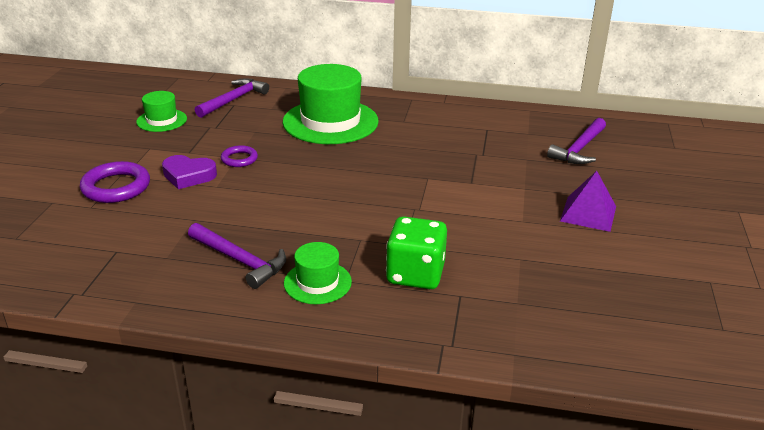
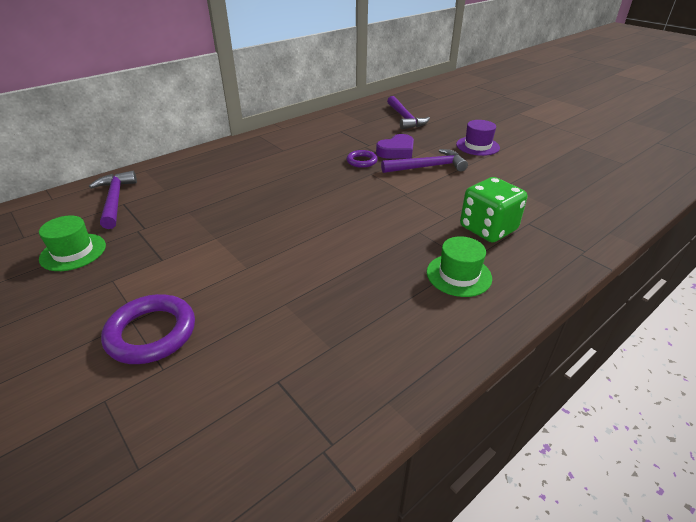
camera: 50 degrees left, 5 degrees up
purple heart [162,155,217,189] -> purple heart moved to [376,134,414,159]
purple hammer [188,223,286,289] -> purple hammer moved to [381,149,468,173]
purple ring [221,145,258,167] -> purple ring moved to [347,150,378,168]
green hat [283,64,379,144] -> none
purple pyramid [560,171,616,232] -> purple hat [456,120,500,156]

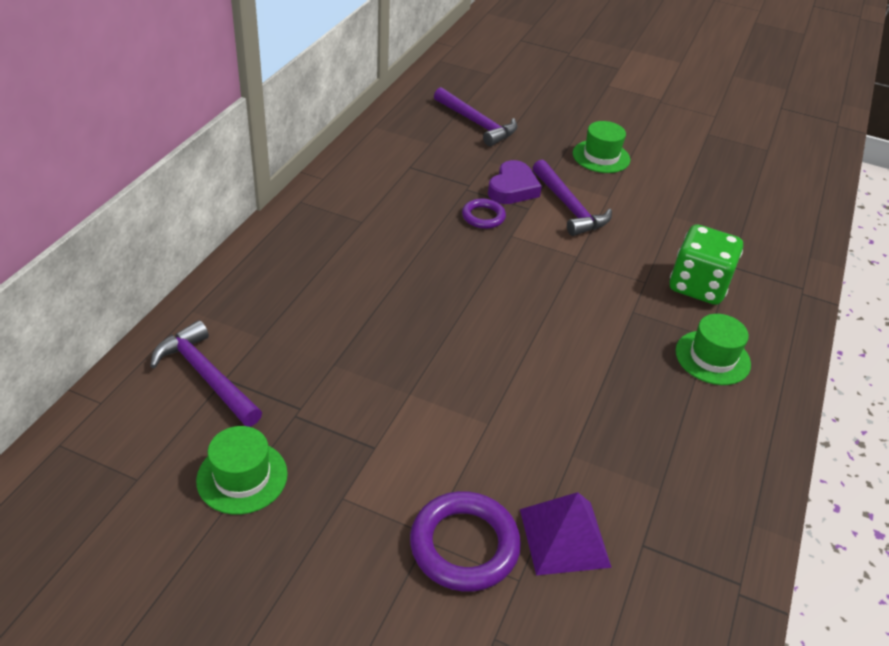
camera: 30 degrees left, 5 degrees up
purple hammer [381,149,468,173] -> purple hammer turned 105 degrees clockwise [533,159,612,236]
purple hat [456,120,500,156] -> green hat [573,121,630,173]
none -> purple pyramid [520,492,612,575]

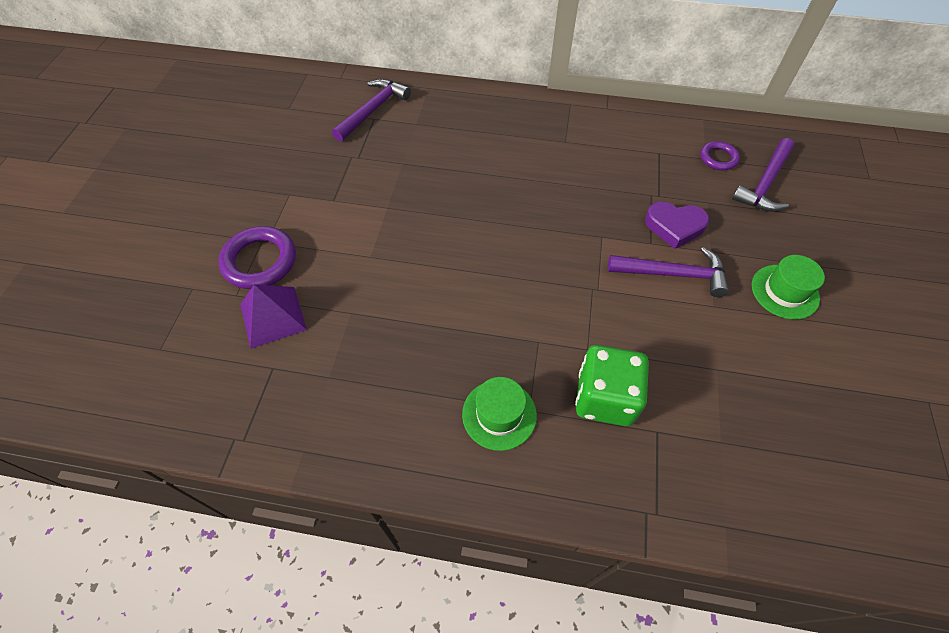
camera: 80 degrees right, 15 degrees up
green hat [196,426,288,515] -> none
purple ring [462,199,506,229] -> purple ring moved to [700,141,740,170]
purple hammer [533,159,612,236] -> purple hammer turned 135 degrees counterclockwise [608,247,729,297]

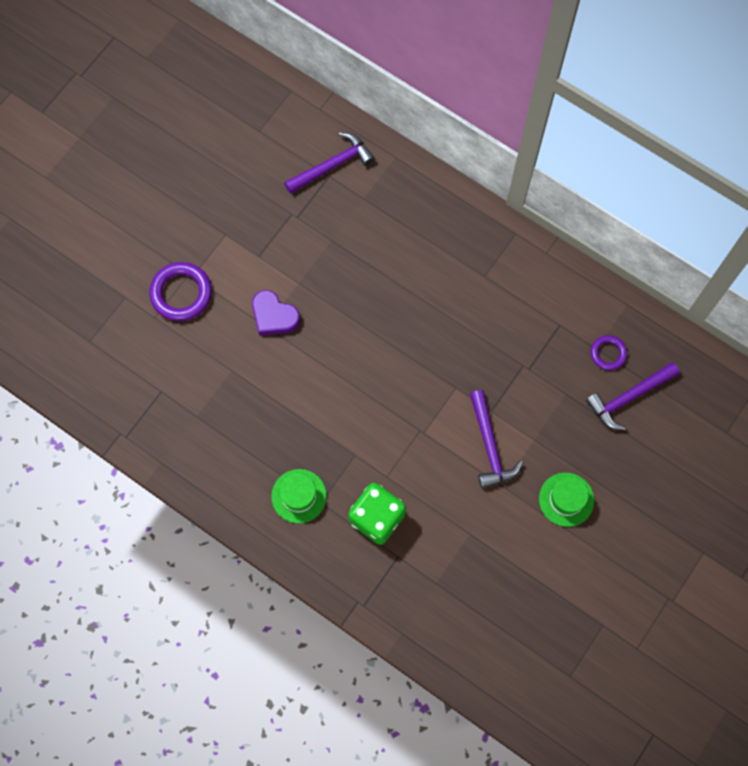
camera: 25 degrees right, 15 degrees up
purple pyramid [240,285,307,349] -> none
purple hammer [608,247,729,297] -> purple hammer turned 45 degrees clockwise [470,390,523,488]
purple heart [645,202,710,249] -> purple heart moved to [252,290,300,336]

